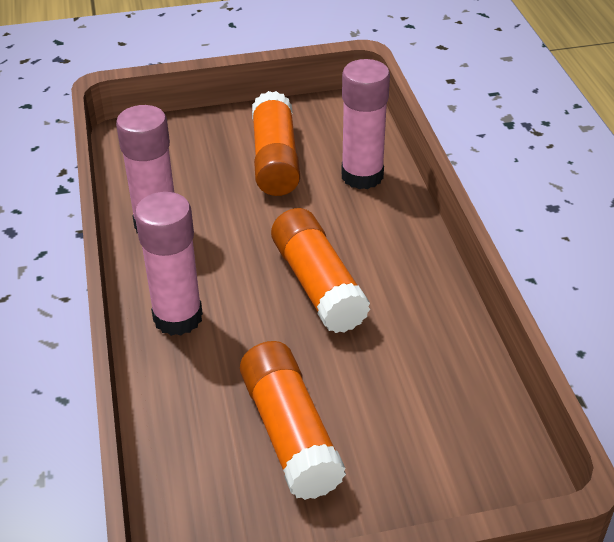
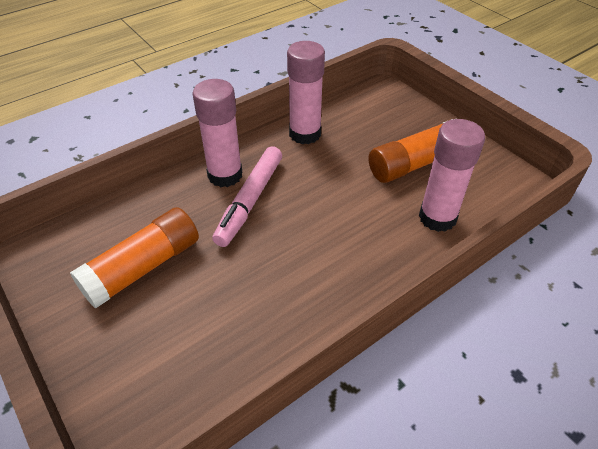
camera: 65 degrees right, 5 degrees up
orange glue stick [271,208,370,333] -> none
none -> pink marker [212,146,282,247]

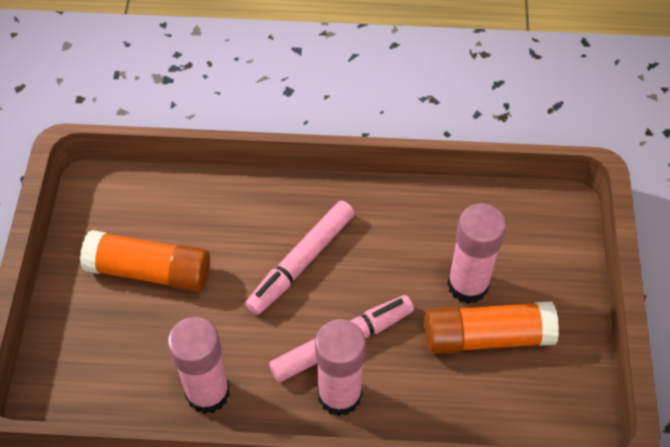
camera: 140 degrees left, 10 degrees up
pink glue stick [419,119,485,232] -> pink glue stick moved to [447,203,506,304]
none -> pink marker [246,200,354,315]

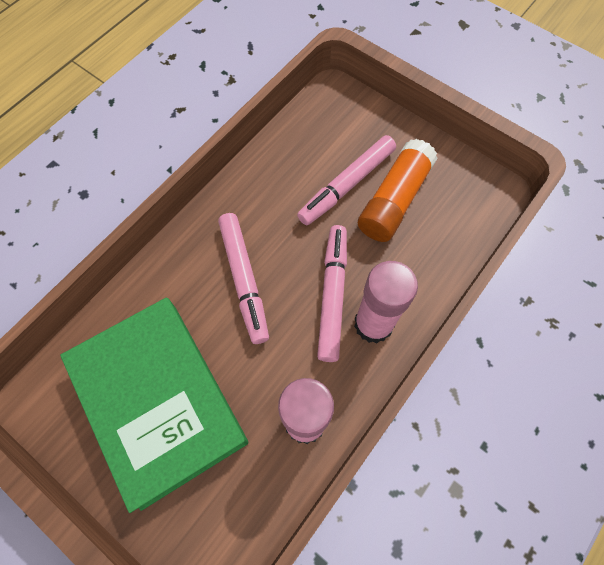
camera: 55 degrees left, 10 degrees up
orange glue stick [80,230,210,292] -> green book [60,297,248,513]
pink glue stick [447,203,506,304] -> pink marker [297,135,396,225]

